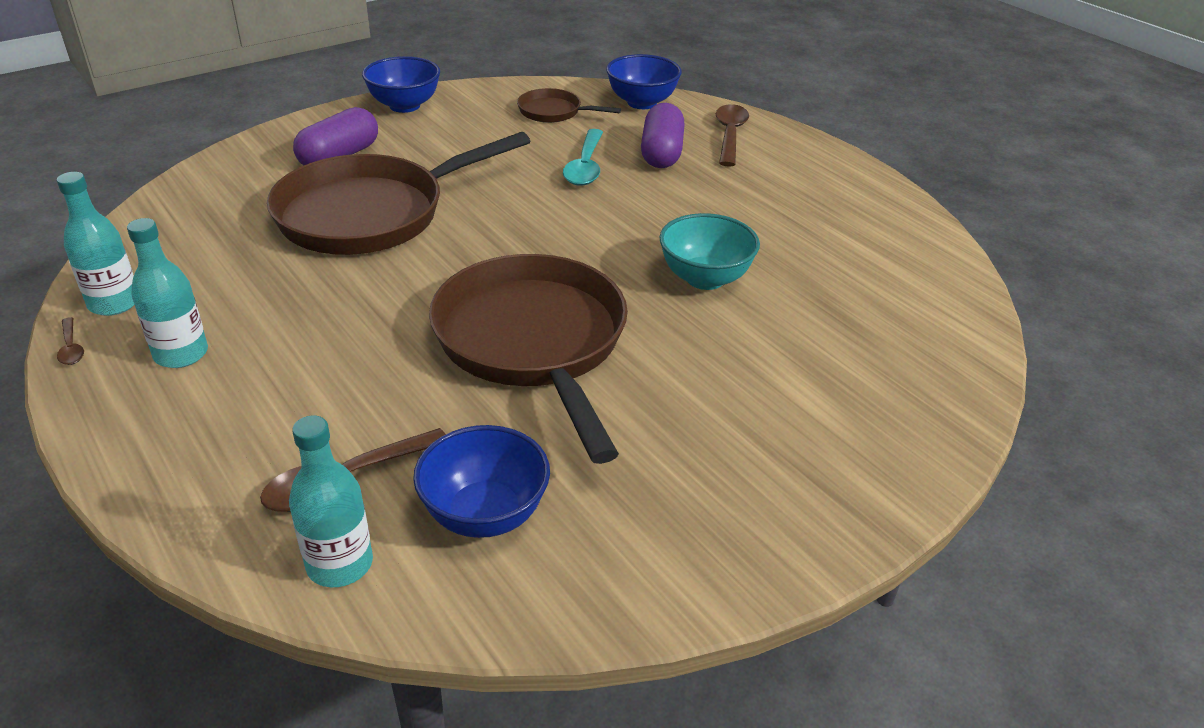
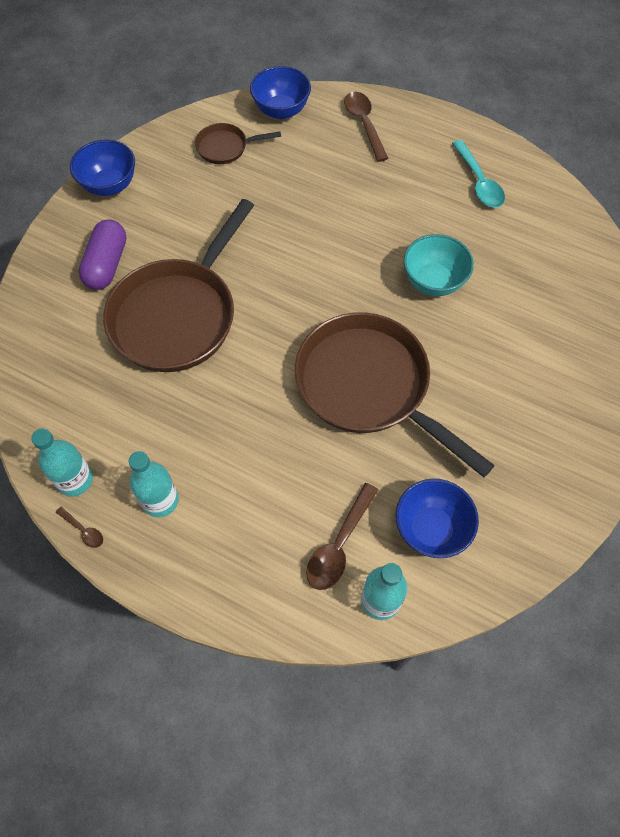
camera: 25 degrees left, 25 degrees up
turquoise spoon [563,129,603,186] -> turquoise spoon moved to [452,140,505,208]
purple capsule [641,103,685,168] -> none

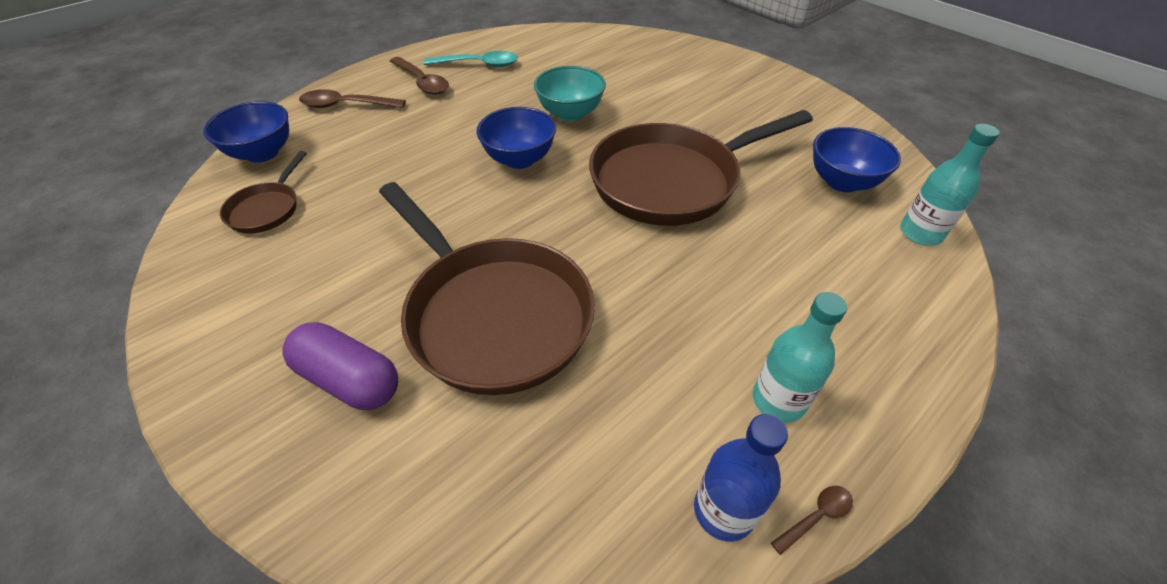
camera: 70 degrees left, 15 degrees down
turquoise bottle [31,429,93,496] -> blue bottle [694,414,788,542]
blue bowl [70,139,135,196] -> blue bowl moved to [477,107,556,169]
brown spoon [306,483,378,590] -> brown spoon moved to [390,57,449,95]

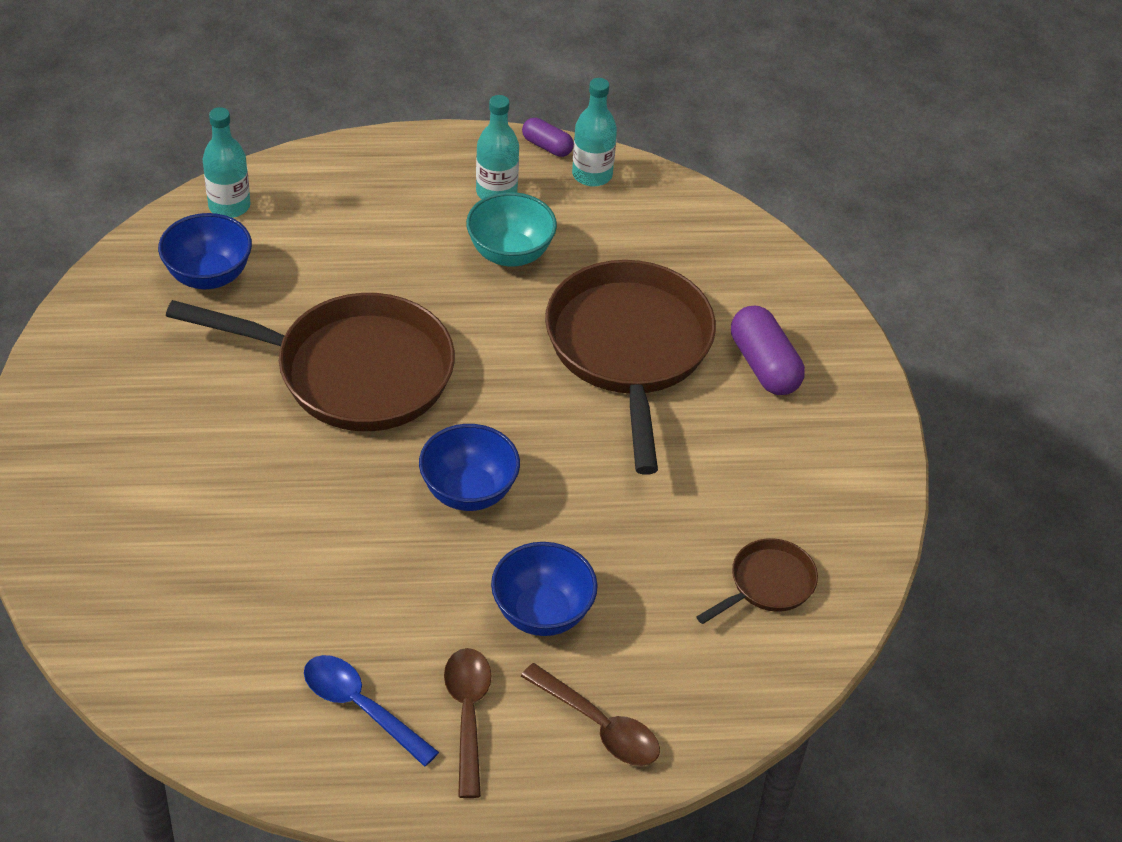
camera: 145 degrees left, 0 degrees up
blue bowl [203,101,289,163] -> blue bowl moved to [491,542,598,636]
turquoise spoon [423,51,518,67] -> blue spoon [304,655,439,767]
turquoise bowl [534,66,606,122] -> turquoise bowl moved to [466,192,557,266]
blue bottle [694,414,788,542] -> turquoise bottle [572,78,617,187]
brown spoon [771,486,853,555] -> purple capsule [522,118,574,157]

